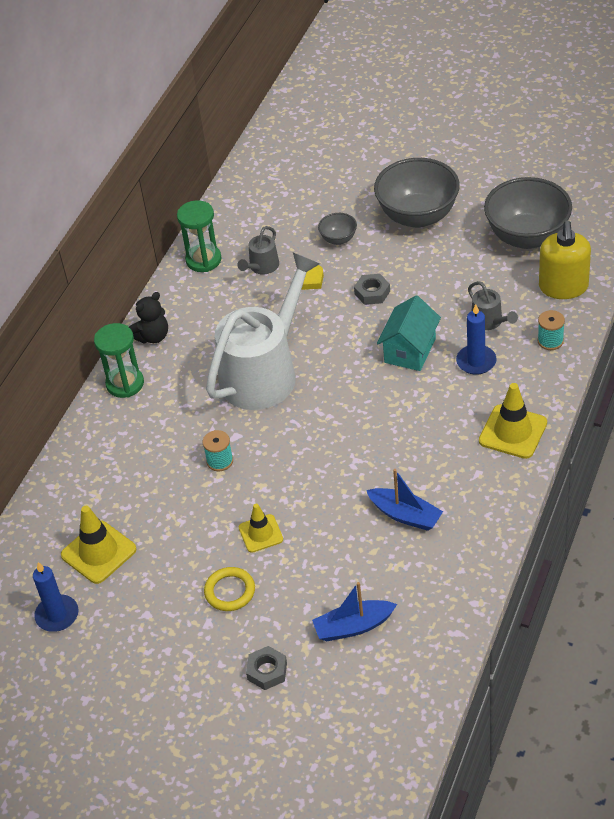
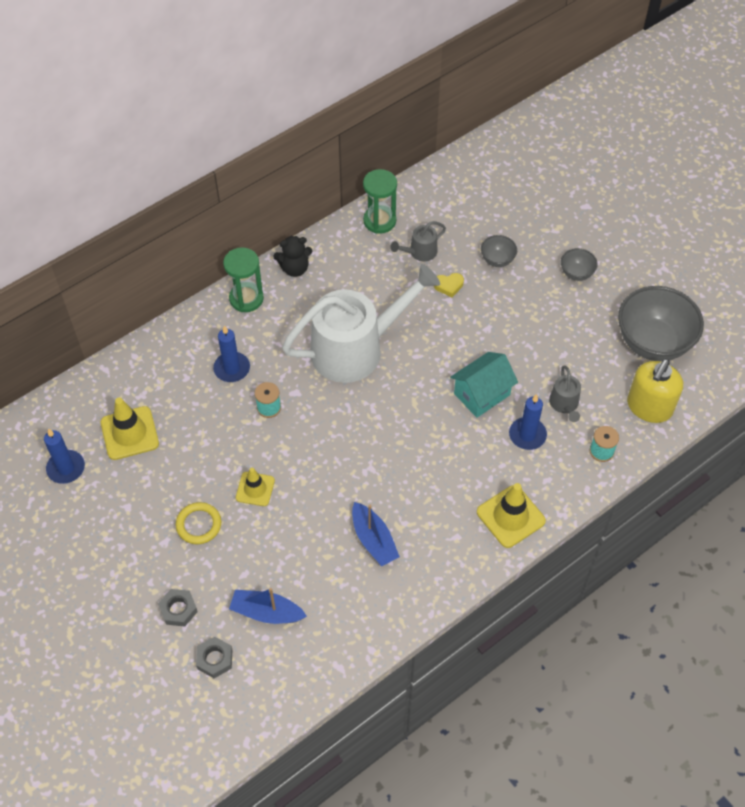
camera: 25 degrees right, 10 degrees up
grey nut [354,274,390,305] -> grey nut moved to [196,637,232,678]
grey bowl [374,158,460,228] -> grey bowl [561,248,598,281], size x0.46
none -> blue candle [213,326,250,382]

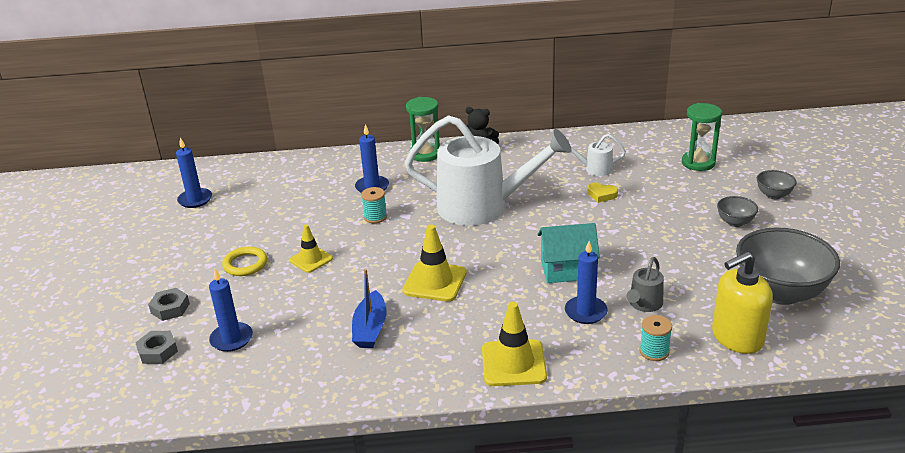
camera: 35 degrees right, 25 degrees down
yellow traffic cone [101,398,159,460] -> yellow traffic cone moved to [402,225,467,302]
blue boat [229,588,307,624] -> blue candle [209,269,253,352]
green hourglass [363,169,397,234] -> green hourglass moved to [682,103,722,171]
grey watering can [390,221,446,261] -> white watering can [568,134,626,176]
grey bowl [481,235,517,267] -> grey bowl moved to [757,170,797,199]

